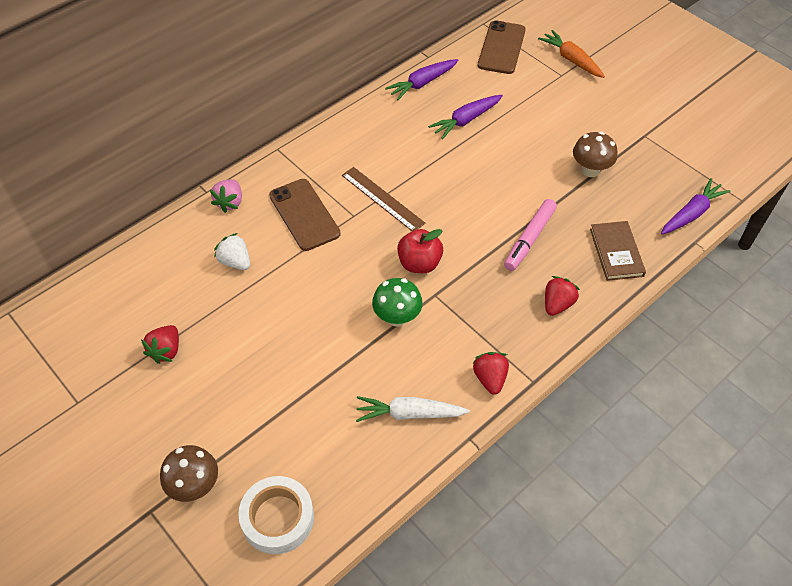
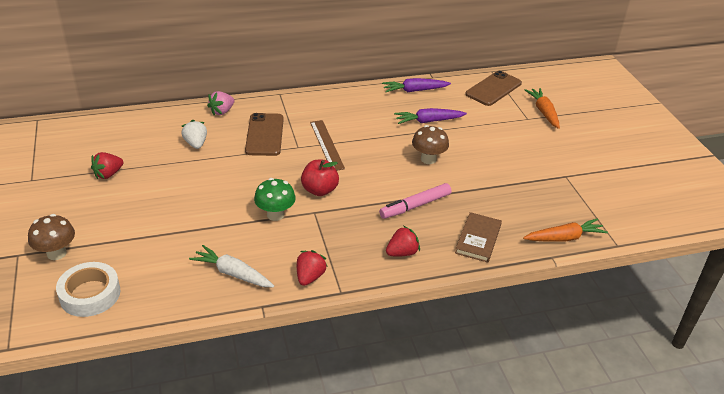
camera: 25 degrees right, 15 degrees down
brown mushroom [573,132,617,177] -> brown mushroom moved to [412,125,449,164]
purple carrot [661,178,731,235] -> orange carrot [523,218,608,242]

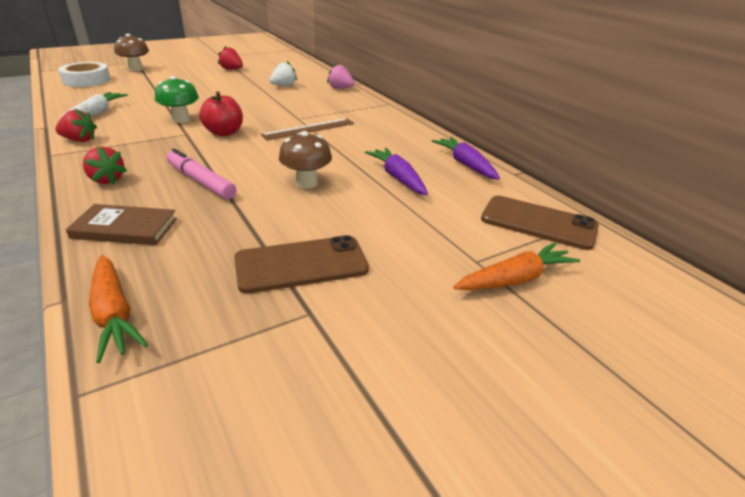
camera: 75 degrees right, 5 degrees down
brown phone [245,113,284,156] -> brown phone moved to [234,235,369,294]

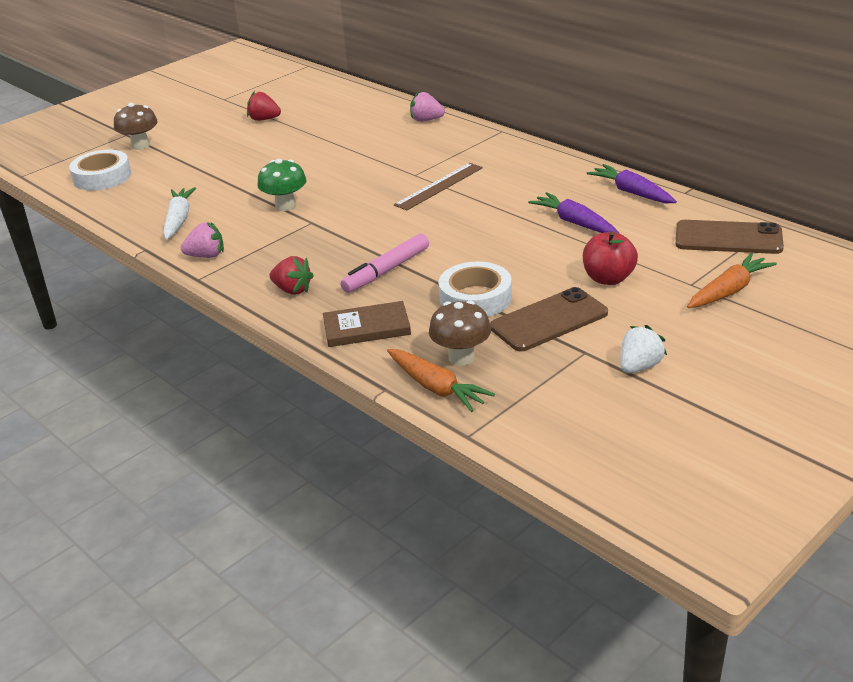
camera: 10 degrees left, 0 degrees up
red strawberry [55,109,97,142] -> pink strawberry [181,222,224,258]
pink marker [166,149,236,199] -> pink marker turned 75 degrees counterclockwise [340,234,429,293]
red apple [199,91,243,136] -> red apple moved to [583,231,638,285]
white strawberry [269,61,297,86] -> white strawberry moved to [620,325,667,373]
brown mushroom [279,131,332,189] -> brown mushroom moved to [429,301,491,366]
none -> white tape [439,262,512,317]

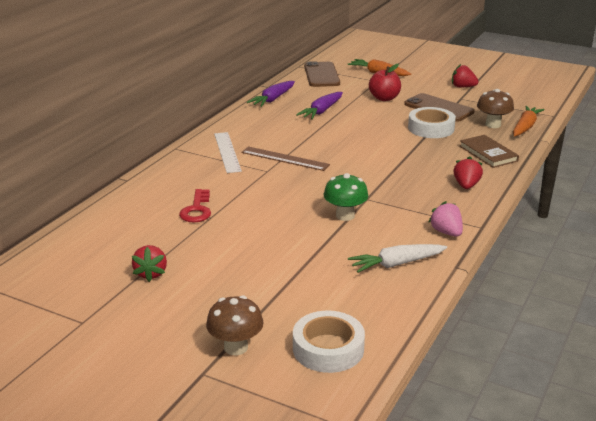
camera: 110 degrees left, 5 degrees down
pink marker [340,234,429,293] -> none
pink strawberry [410,91,445,122] -> none
white strawberry [620,325,667,373] -> red strawberry [452,64,479,87]
none -> red key [179,189,211,222]
none -> white ruler [214,132,242,173]

